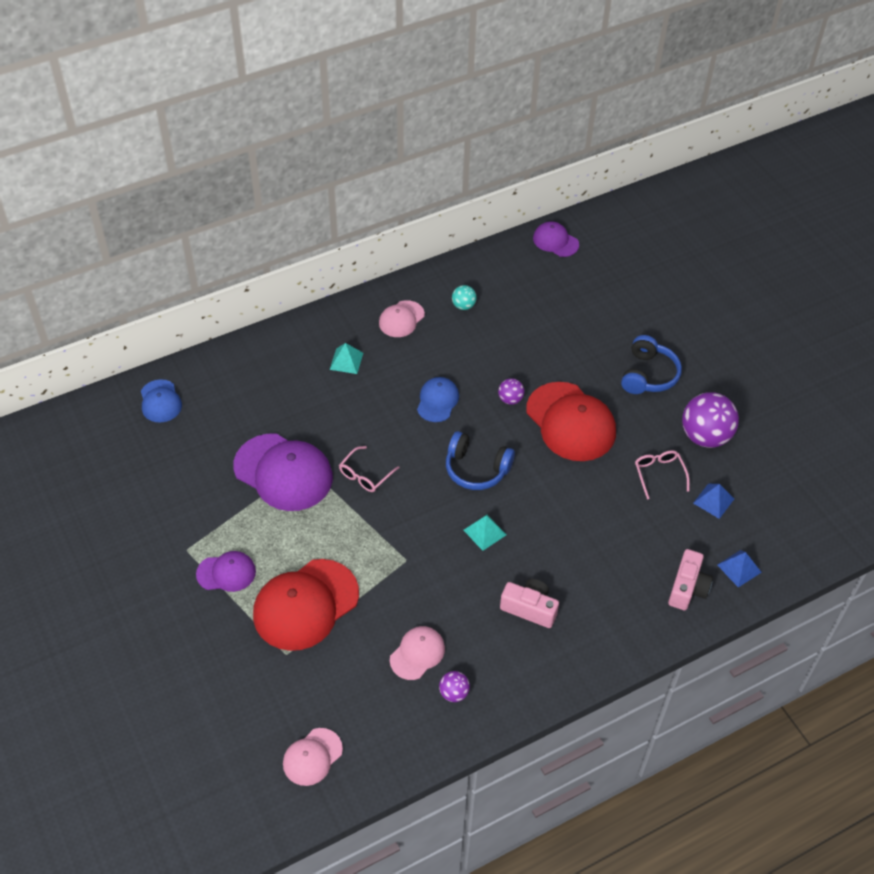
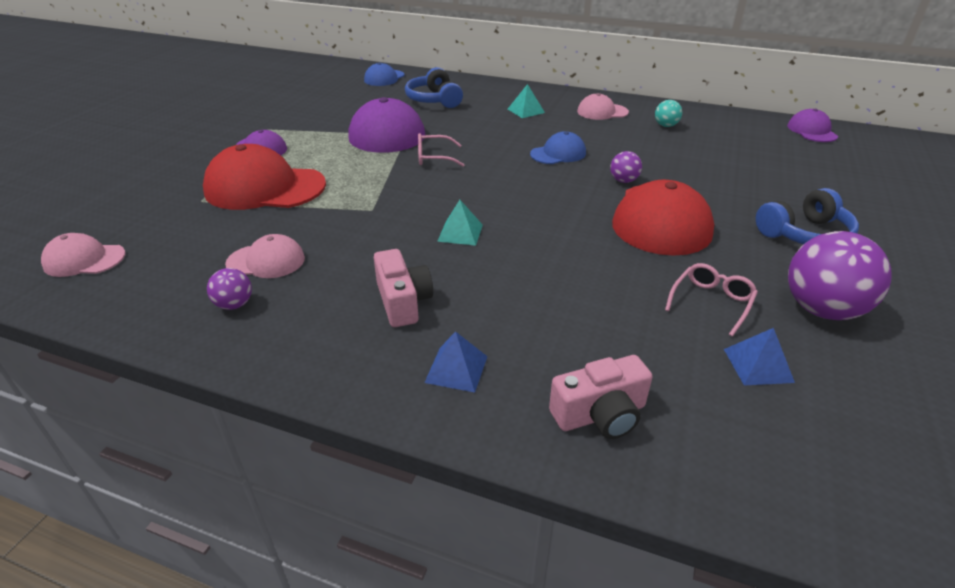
camera: 50 degrees right, 15 degrees down
blue headphones [446,431,515,490] -> blue headphones moved to [405,67,463,108]
blue pyramid [718,550,762,587] -> blue pyramid moved to [424,331,488,393]

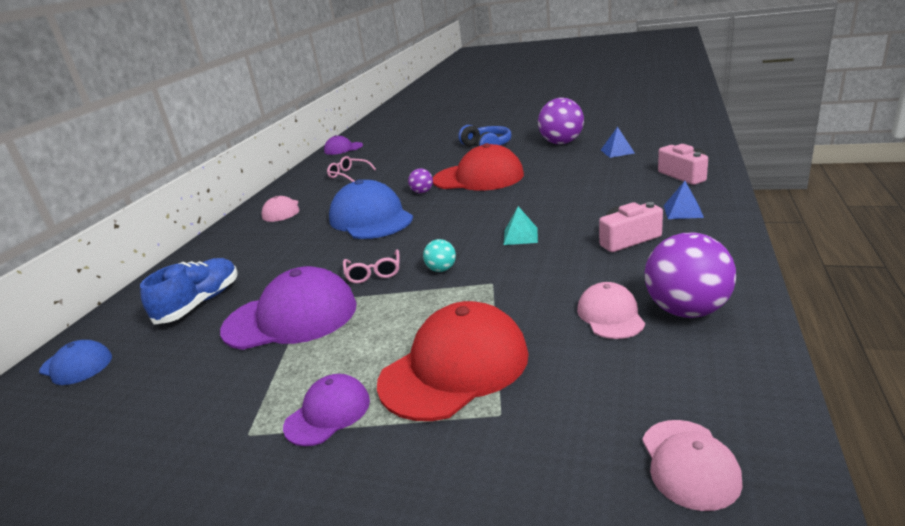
camera: 90 degrees left, 10 degrees down
red cap [203,144,326,210] -> red cap turned 135 degrees counterclockwise [377,301,529,421]
purple ball [207,268,252,310] -> purple ball [644,233,736,318], size x2.06
blue headphones [405,67,463,108] -> blue shoe [140,258,238,325]
turquoise pyramid [508,84,545,118] -> none
blue cap [530,131,586,164] -> blue cap [329,179,413,239], size x1.87
turquoise ball [655,100,682,127] -> turquoise ball moved to [423,239,456,272]
pink glasses [665,263,758,337] -> pink glasses moved to [327,156,376,182]

